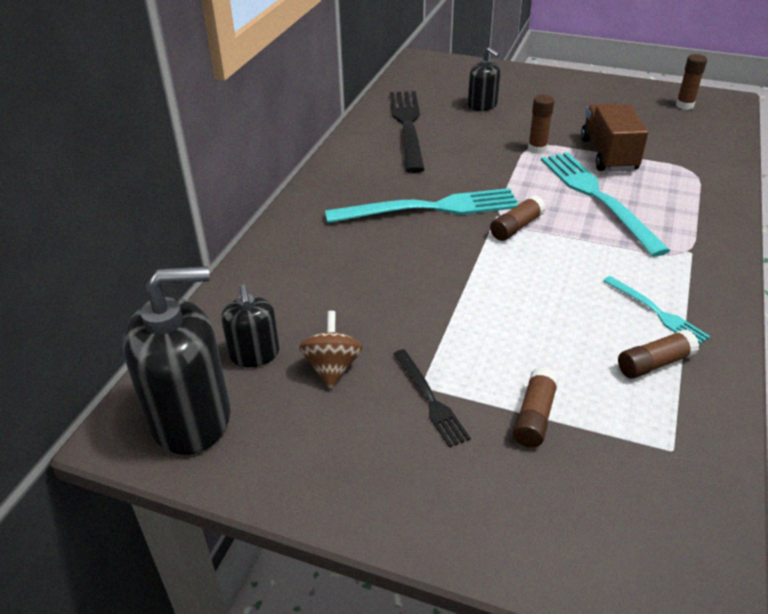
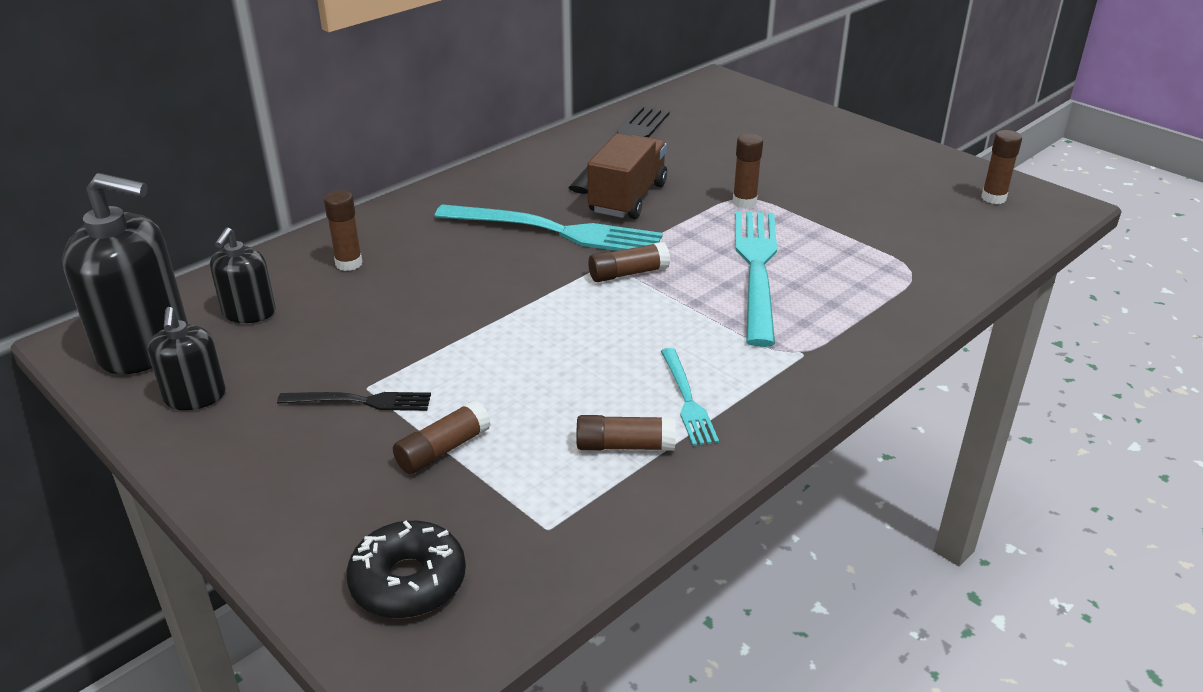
camera: 25 degrees right, 5 degrees down
brown spinning top [299,311,362,389] -> none
black fork [394,349,471,448] -> black fork turned 90 degrees counterclockwise [277,392,431,411]
black soap dispenser [468,47,501,111] -> black soap dispenser moved to [148,307,226,410]
brown truck [581,103,648,172] -> brown truck moved to [587,134,667,219]
none -> brown glue stick [324,190,362,271]
none -> black donut [346,521,466,618]

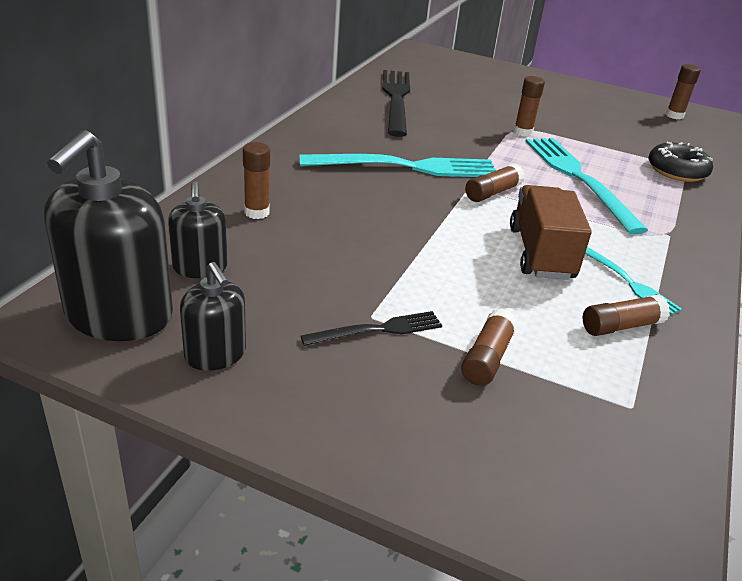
camera: 25 degrees left, 0 degrees up
black soap dispenser [62,173,188,374] -> black soap dispenser turned 120 degrees clockwise [44,130,173,341]
black donut [346,521,466,618] -> black donut moved to [648,142,713,182]
brown truck [587,134,667,219] -> brown truck moved to [510,185,592,280]

